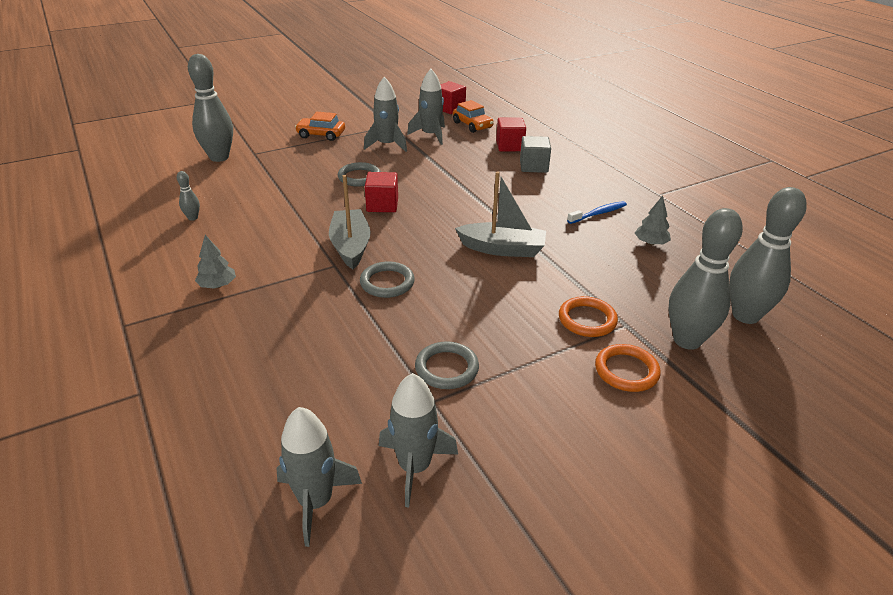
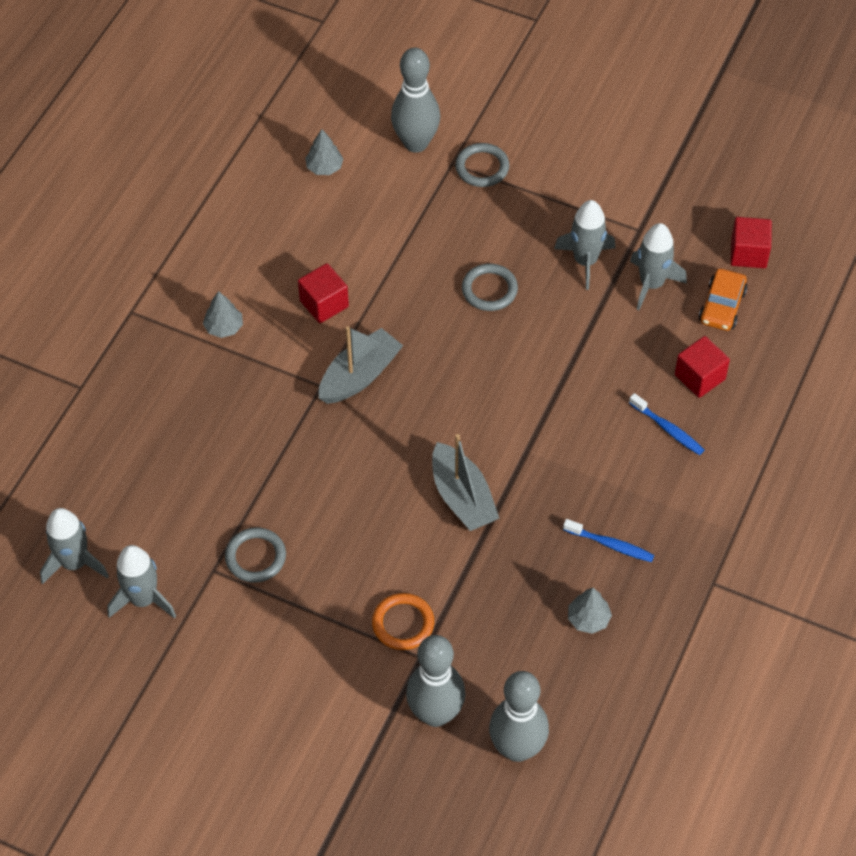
camera: 55 degrees right, 20 degrees up
grey bowling pin [177,171,200,221] -> none
orange car [295,112,345,141] -> none
grey ring [360,262,415,298] -> grey ring moved to [455,143,509,187]
red cube [365,172,398,212] -> red cube moved to [298,263,349,323]
grey cube [520,136,551,173] -> blue toothbrush [629,393,704,455]
orange ring [595,344,661,392] -> none
none -> grey tree [305,129,344,175]

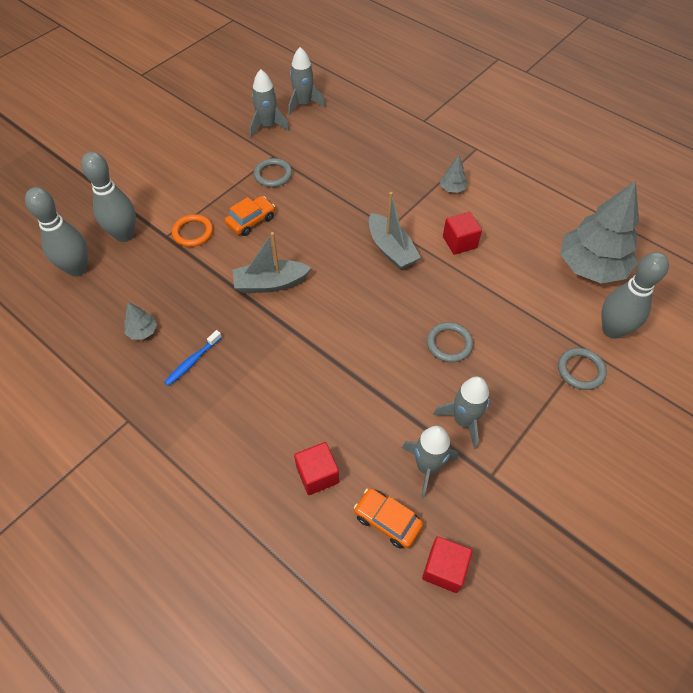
camera: 105 degrees right, 0 degrees up
grey tree [305,129,344,175] -> grey tree [560,181,639,284], size x2.44
blue toothbrush [629,393,704,455] -> none
none -> orange car [225,196,275,236]

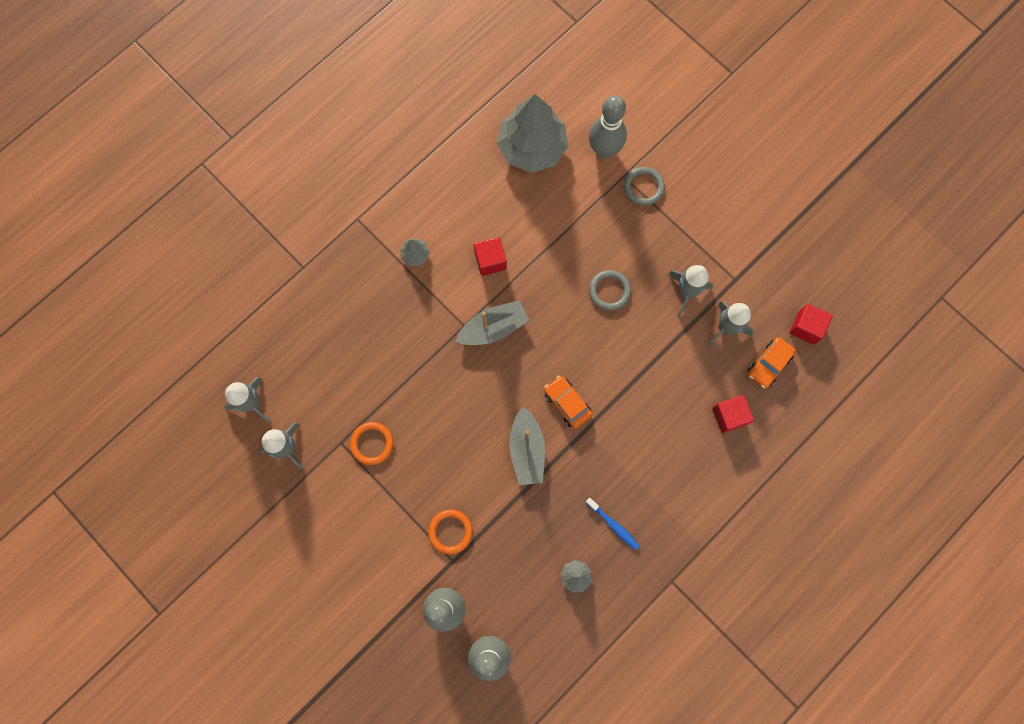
camera: 85 degrees left, 20 degrees up
orange car [225,196,275,236] -> orange car moved to [544,376,592,429]
grey ring [254,158,292,187] -> orange ring [350,422,393,465]

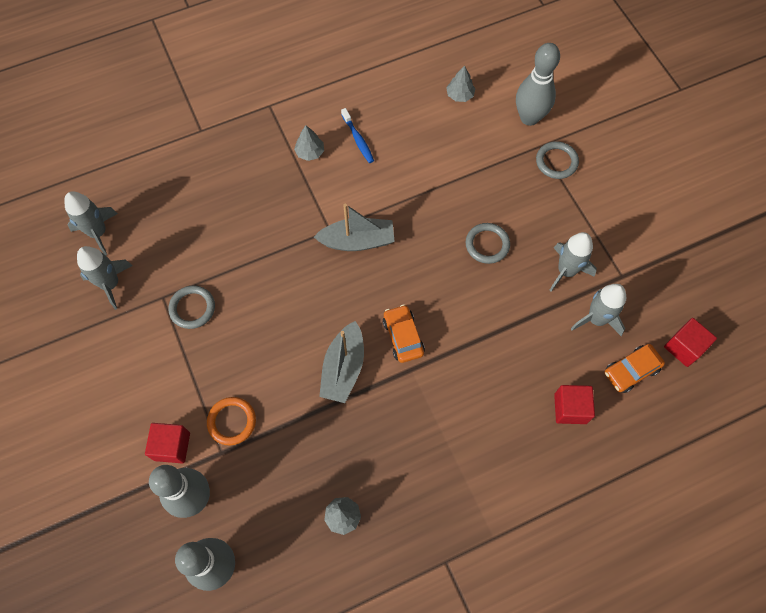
camera: 20 degrees right, 10 degrees down
orange ring [350,422,393,465] -> grey ring [168,285,215,329]
red cube [474,237,507,276] -> red cube moved to [145,423,190,464]
grey tree [497,94,568,173] -> grey tree [446,65,475,102], size x0.41
blue toothbrush [585,498,640,550] -> blue toothbrush moved to [341,108,374,163]

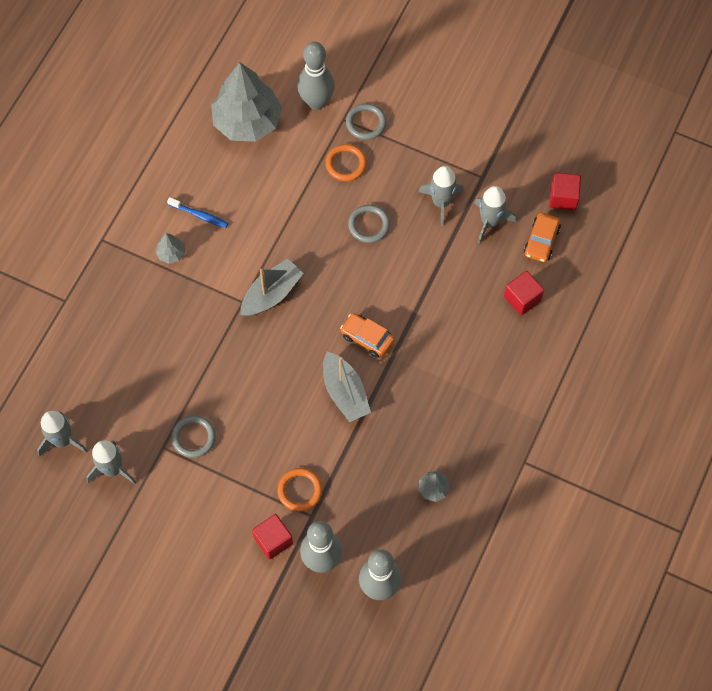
camera: 40 degrees left, 0 degrees up
grey tree [446,65,475,102] -> grey tree [211,62,282,142], size x2.44
none -> orange ring [325,144,367,181]

